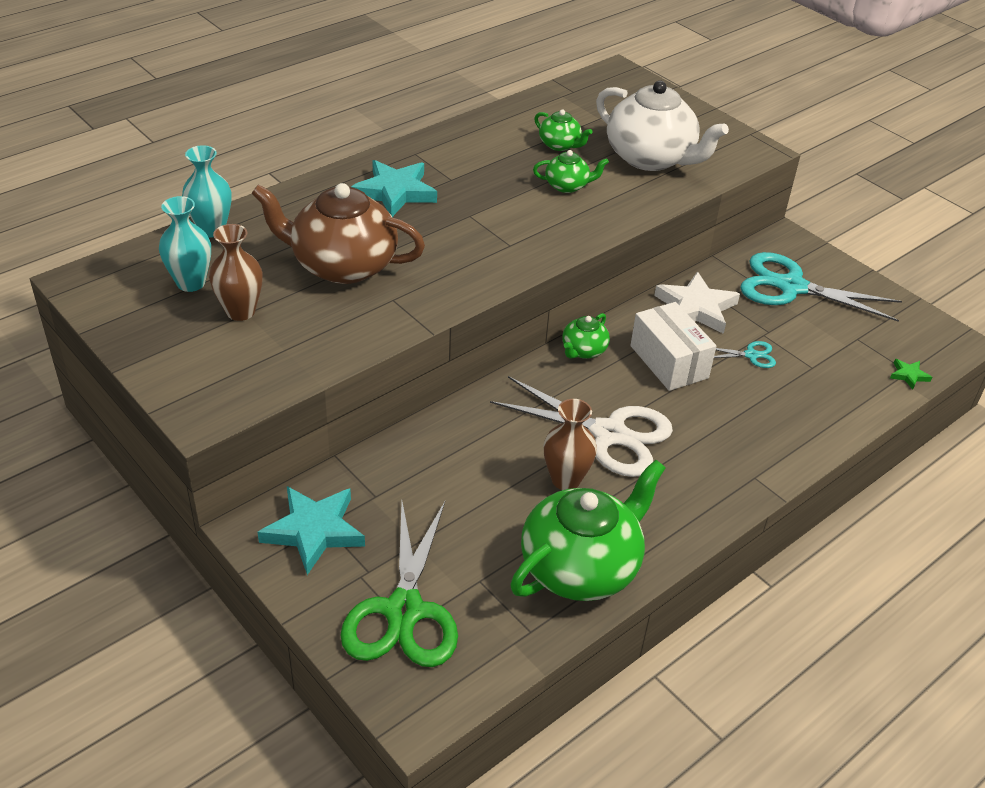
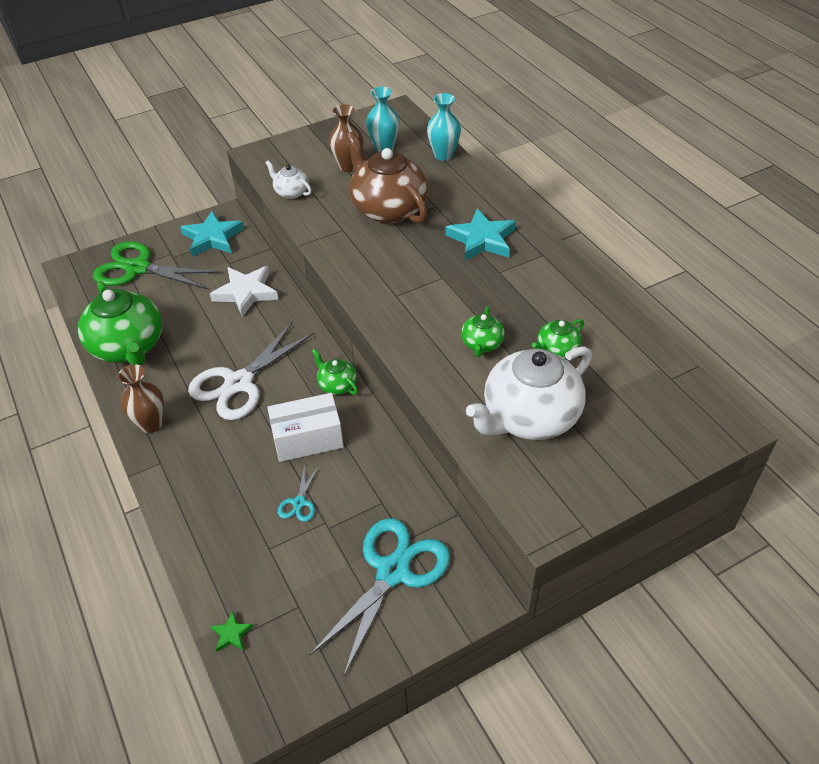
camera: 105 degrees right, 5 degrees up
brown teapot [251,183,425,284] -> brown teapot turned 60 degrees counterclockwise [346,132,428,224]
brown vase [543,399,597,490] -> brown vase moved to [118,364,164,433]
white star [654,271,740,334] -> white star moved to [210,266,279,317]
none -> white teapot [265,160,312,199]

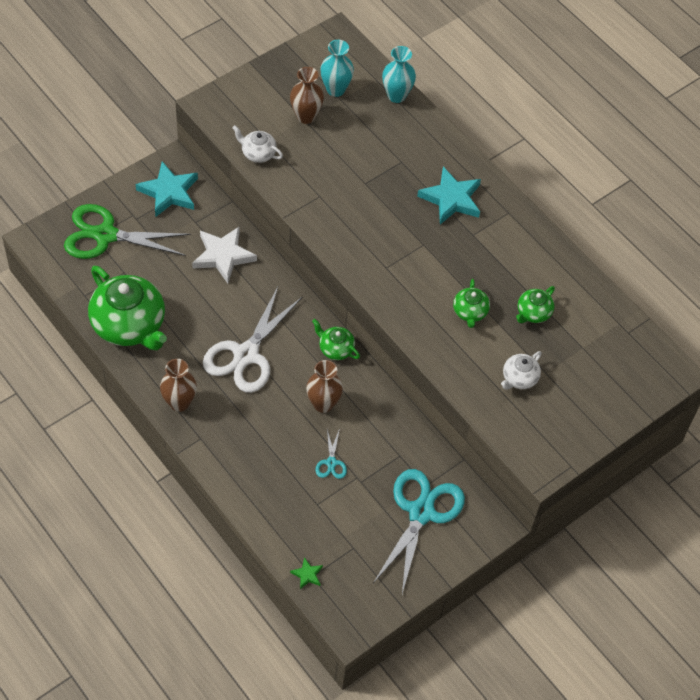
camera: 15 degrees left, 10 degrees up
white box [267,393,344,462] -> brown vase [306,360,343,413]
brown teapot [346,132,428,224] -> none
white teapot [466,346,592,440] -> white teapot [501,351,542,390], size x0.47

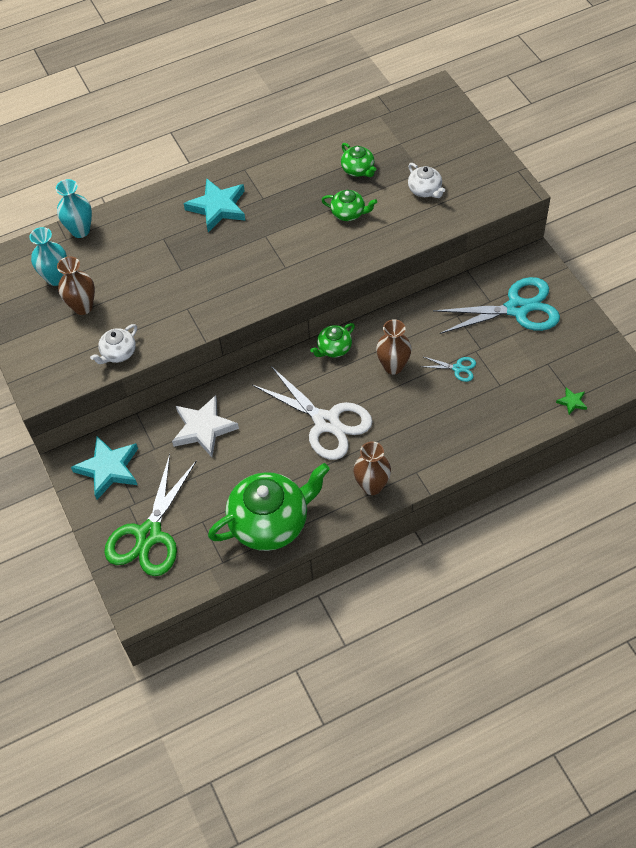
camera: 70 degrees left, 0 degrees up
turquoise scissors [373,469,465,594] -> turquoise scissors turned 135 degrees clockwise [433,277,560,334]

